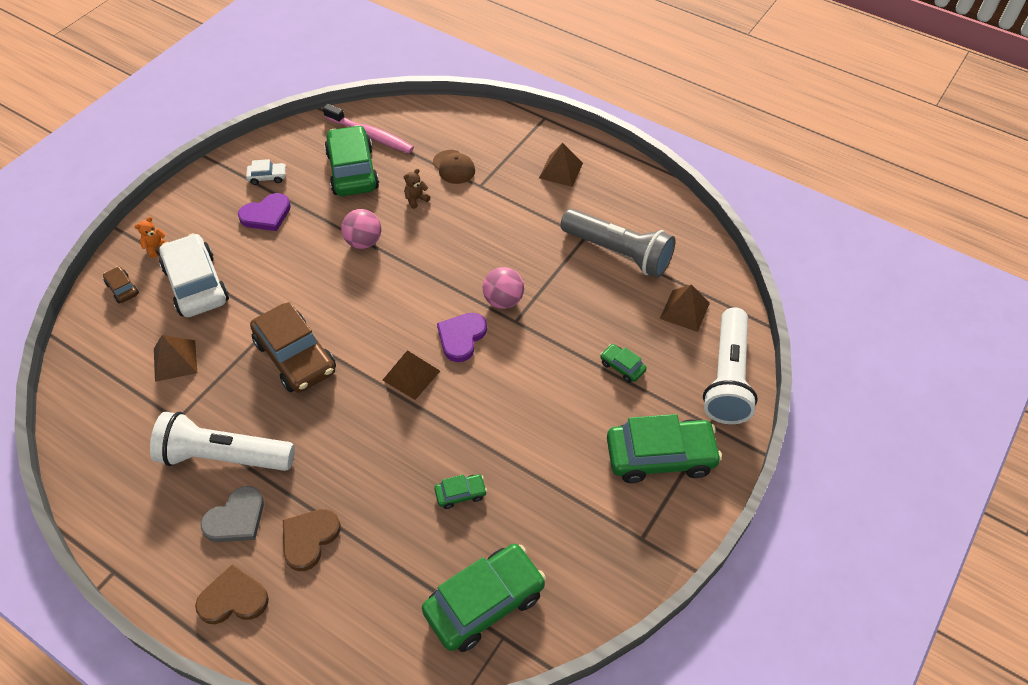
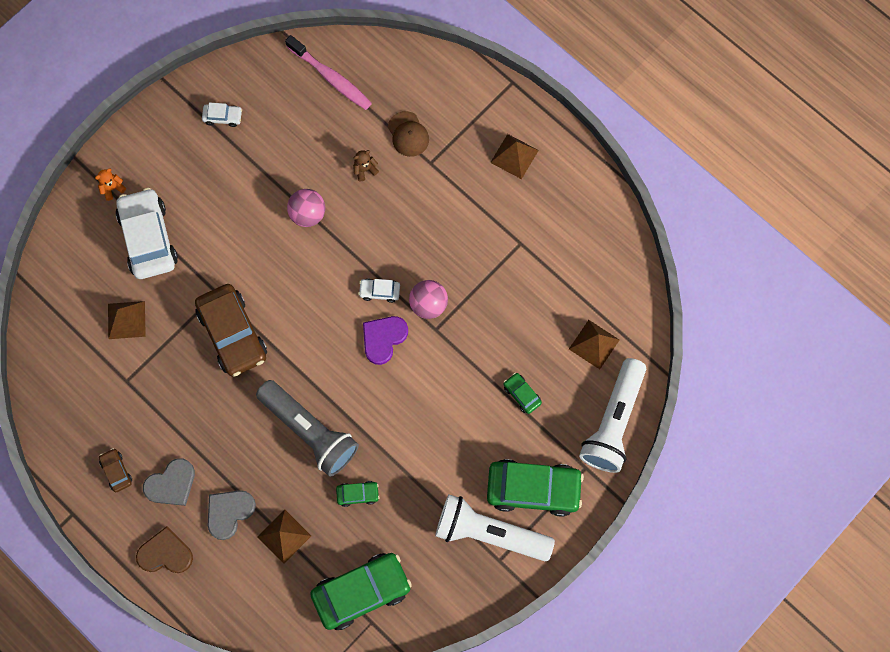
camera: 10 degrees right, 20 degrees up
brown car [103,266,139,303] -> brown car moved to [99,448,132,492]
white flashlight [150,412,295,471] -> white flashlight moved to [435,494,555,561]
purple heart [238,193,291,231] -> none
brown heart [283,509,341,571] -> grey heart [208,490,256,540]
green car [325,125,379,196] -> none
brown pyramid [383,350,440,400] -> brown pyramid moved to [257,509,311,564]
grey flashlight [560,209,675,278] -> grey flashlight moved to [256,380,359,477]
none -> white car [358,279,400,303]

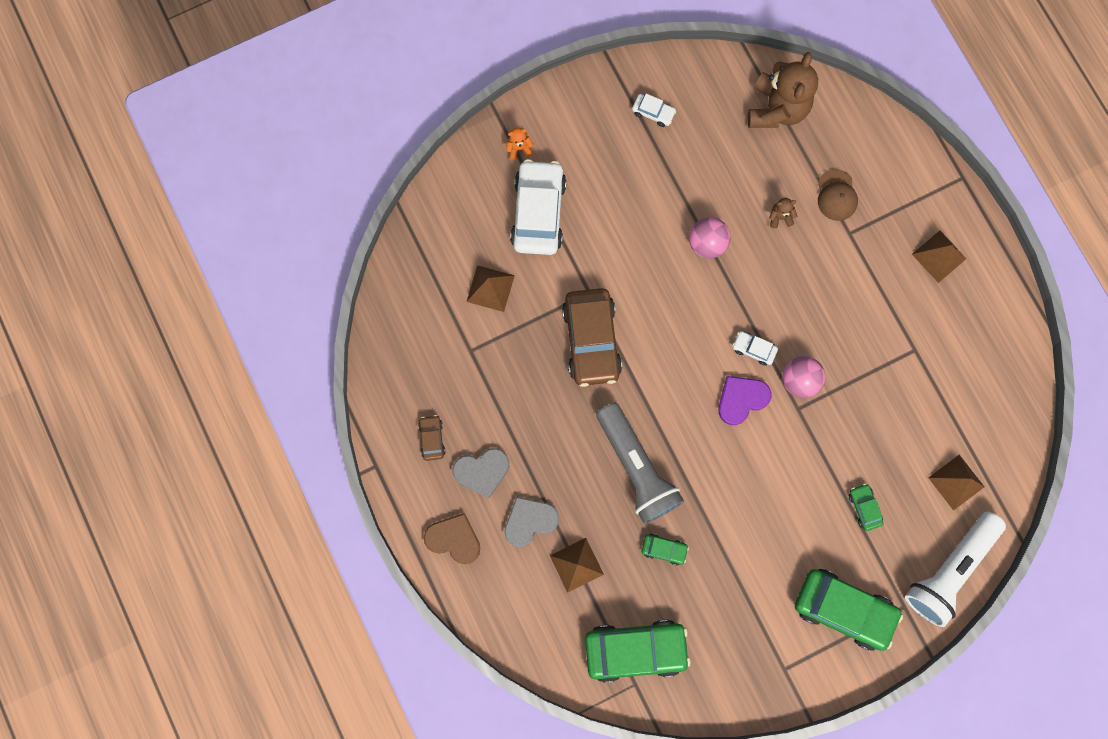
camera: 20 degrees right, 5 degrees up
pink toothbrush [285,35,372,110] -> brown teddy bear [747,52,818,128]
white flashlight [435,494,555,561] -> none

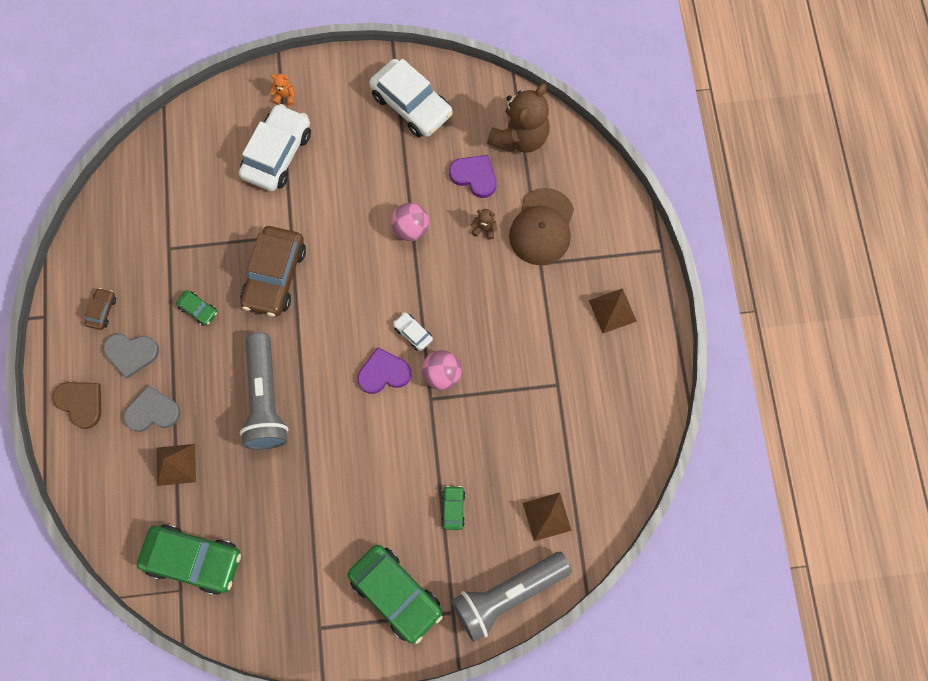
camera: 20 degrees right, 5 degrees down
brown pyramid [467,265,515,312] -> none
white car [632,94,676,127] -> white car [369,59,453,137], size x2.22
green car [642,534,689,565] -> green car moved to [176,290,217,326]
brown cap [818,169,858,221] -> brown cap [509,188,574,265], size x1.65
white flashlight [905,511,1006,627] -> grey flashlight [451,552,572,642]
none -> purple heart [449,155,496,198]

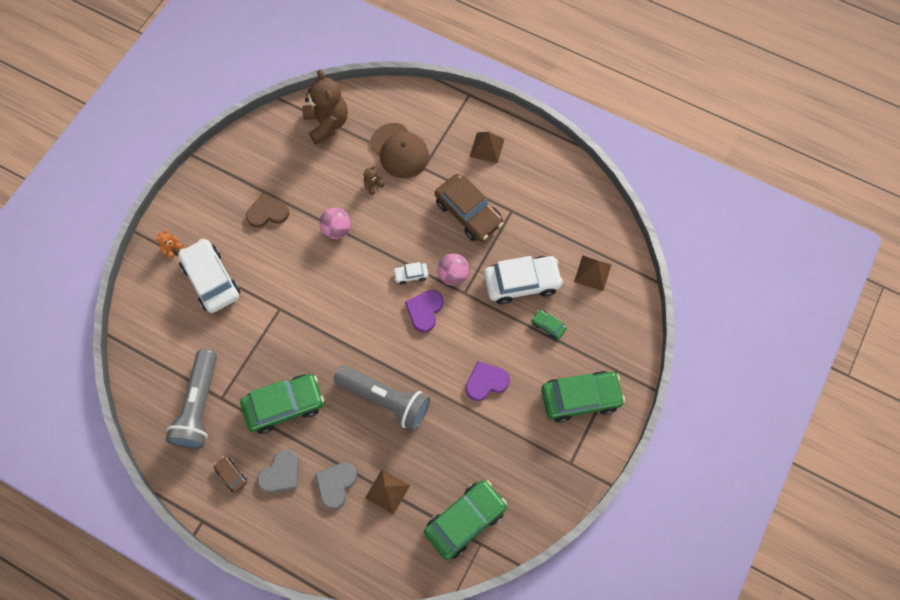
camera: 55 degrees left, 5 degrees down
brown heart [52,382,101,429] -> brown heart moved to [246,193,289,228]
green car [176,290,217,326] -> green car [240,374,324,434], size x2.22
brown car [240,226,306,316] -> brown car moved to [435,174,504,241]
white car [369,59,453,137] -> white car moved to [484,256,563,304]
purple heart [449,155,496,198] -> purple heart moved to [466,361,510,401]
grey flashlight [451,552,572,642] -> grey flashlight moved to [166,349,217,449]

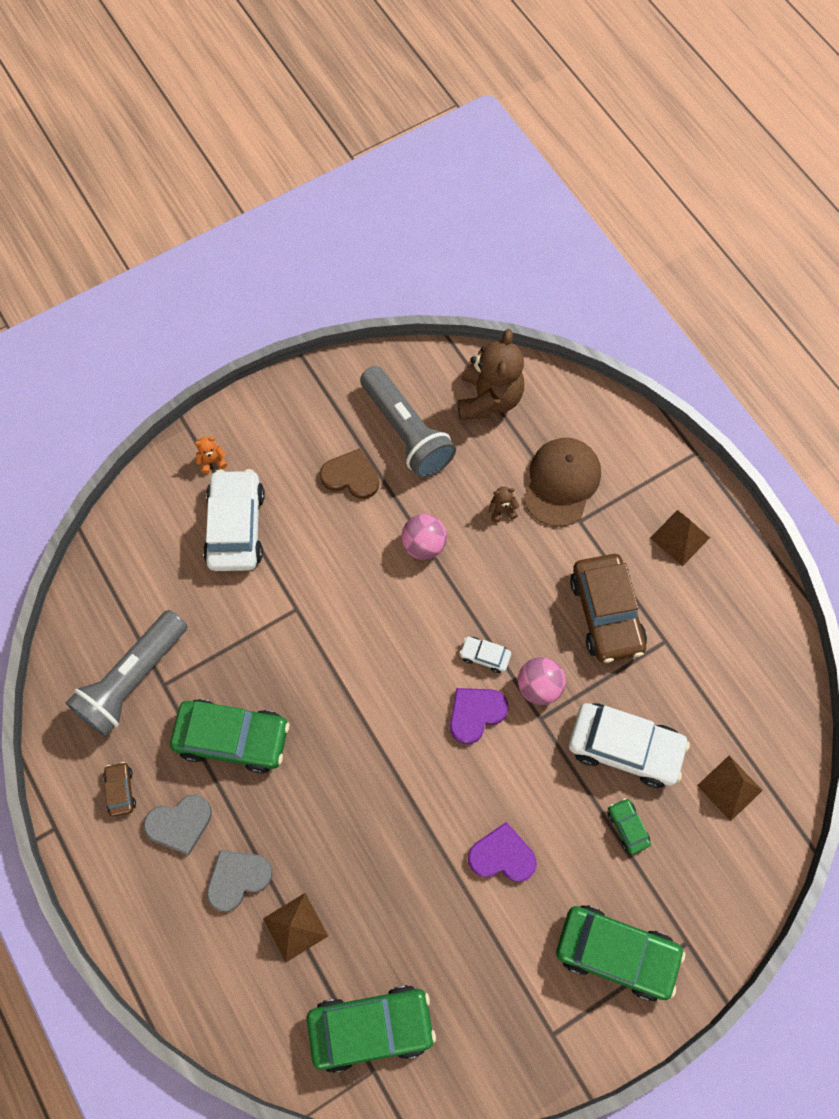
camera: 30 degrees right, 0 degrees up
grey flashlight [334,365,430,431] -> grey flashlight moved to [360,366,456,478]
brown cap [370,123,429,178] -> brown cap turned 150 degrees counterclockwise [524,438,601,527]

